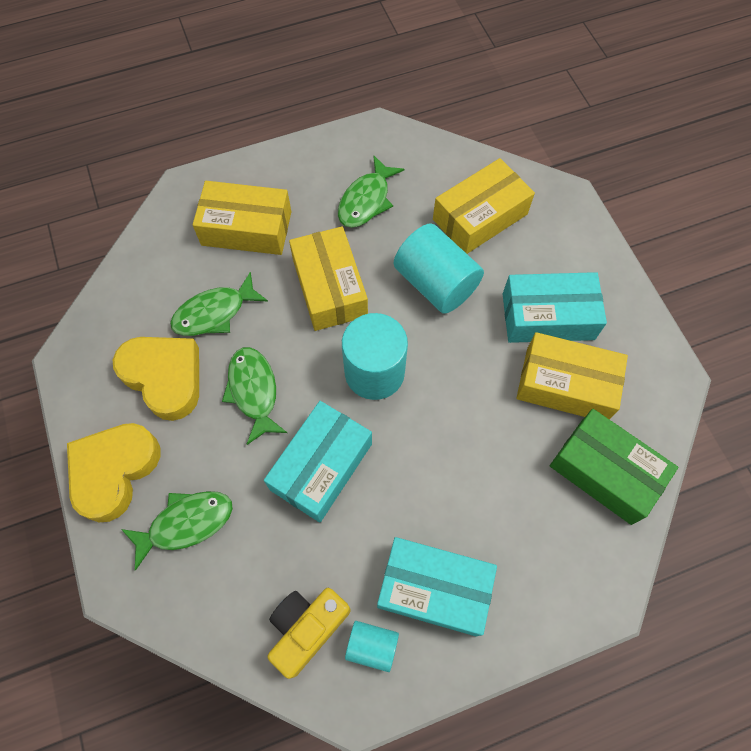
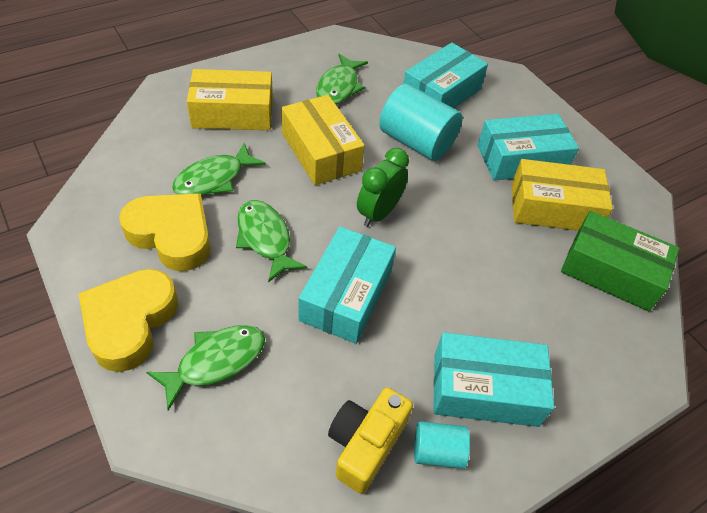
camera: 15 degrees left, 15 degrees down
turquoise cylinder [342,313,408,400] -> green clock [357,148,409,227]
yellow box [433,158,535,254] -> turquoise box [403,43,488,108]

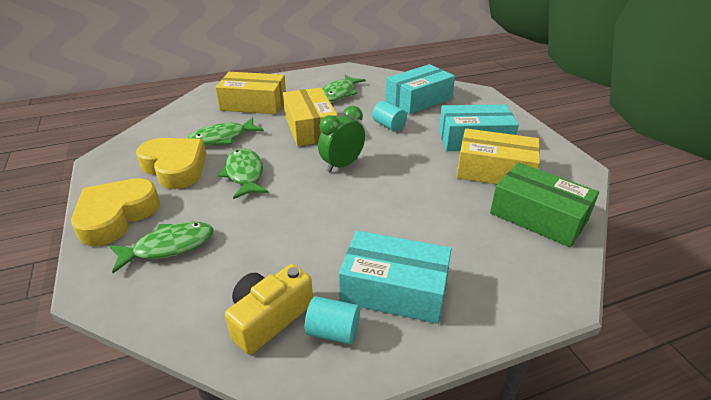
camera: 15 degrees right, 15 degrees down
turquoise box [299,226,396,344] -> none
turquoise cylinder [379,84,463,161] -> turquoise cylinder [372,101,407,131], size x0.53

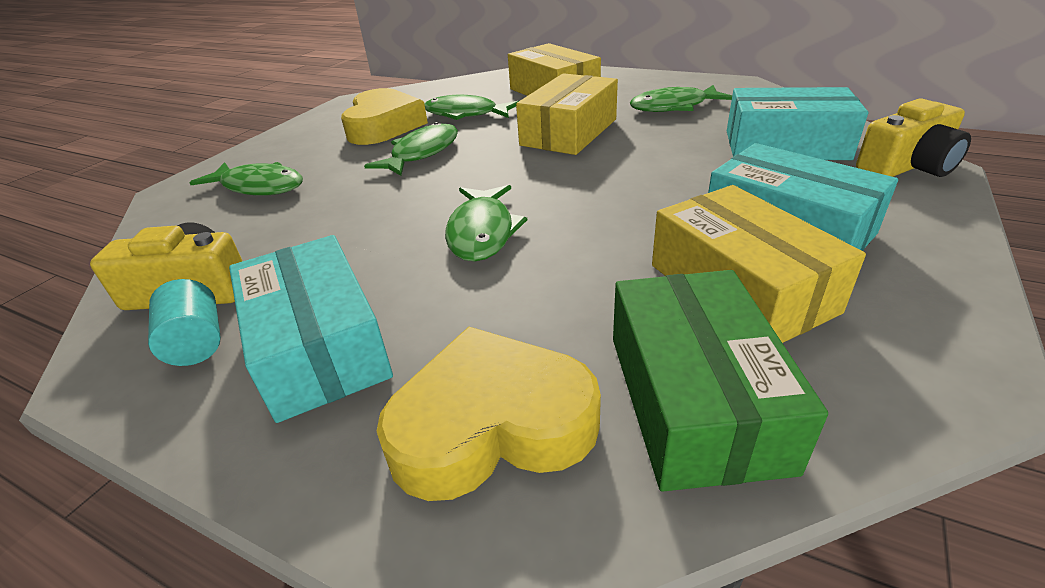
camera: 50 degrees right, 0 degrees up
yellow heart [71,178,160,246] -> yellow heart moved to [377,327,601,501]
green clock [318,106,365,172] -> none
turquoise cylinder [372,101,407,131] -> none
none -> green fish [445,185,527,262]
none -> yellow camera [856,98,971,177]

